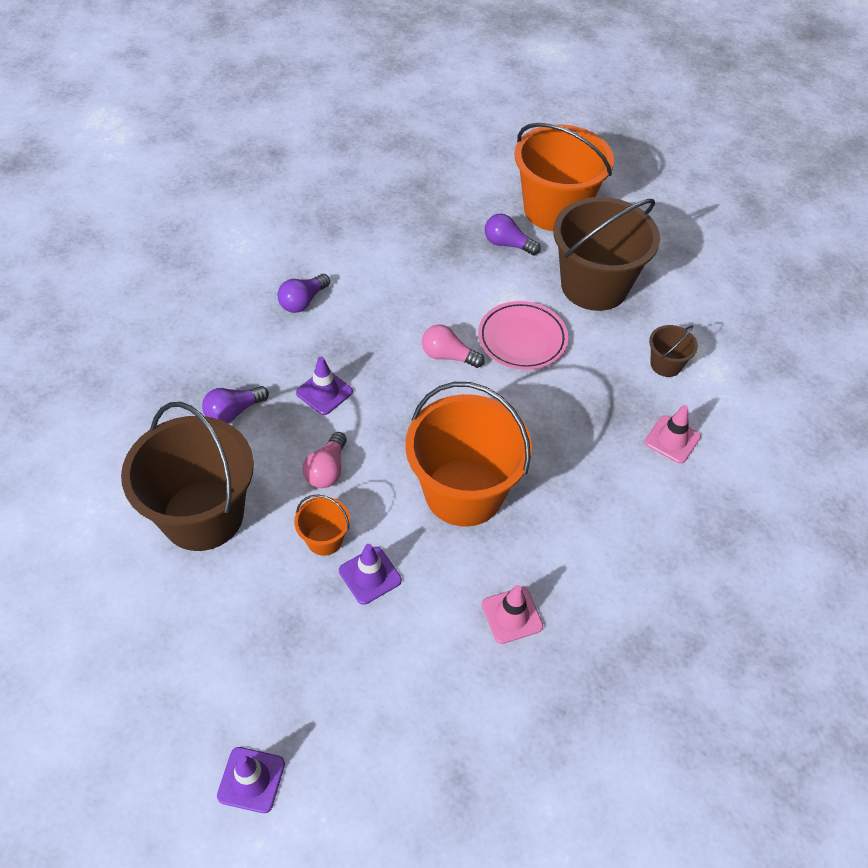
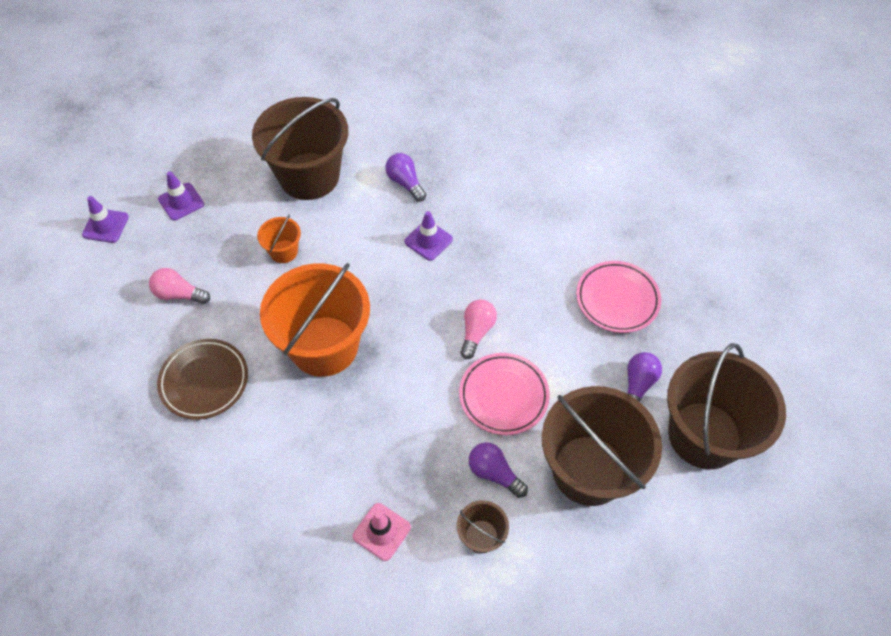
camera: 90 degrees right, 5 degrees up
purple light bulb [278,274,330,313] -> purple light bulb moved to [469,442,528,498]
pink light bulb [303,432,347,488] -> pink light bulb moved to [149,268,210,304]
purple traffic cone [339,544,402,605] -> purple traffic cone moved to [158,171,204,221]
pink traffic cone [482,585,543,644] -> brown plate [157,339,248,420]
orange bucket [515,123,614,231] -> brown bucket [667,343,786,469]
none -> pink plate [576,261,661,333]

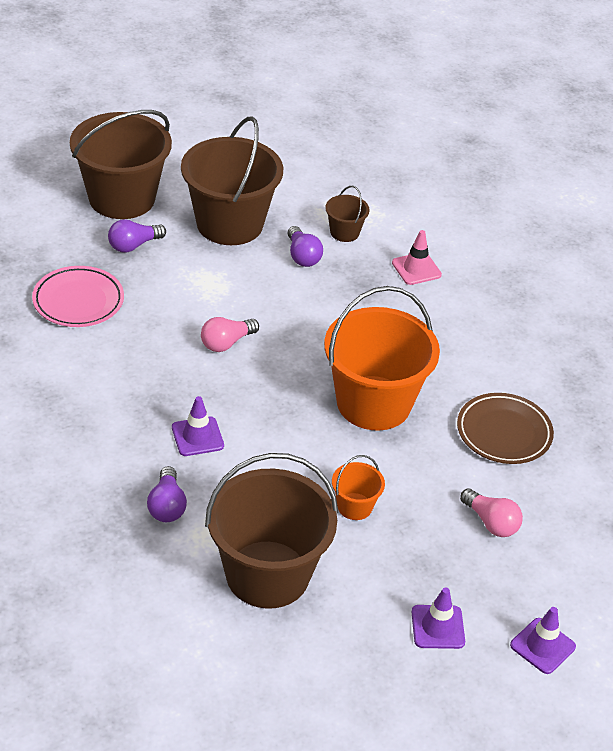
camera: 150 degrees left, 15 degrees down
pink plate [459,353,550,435] -> none

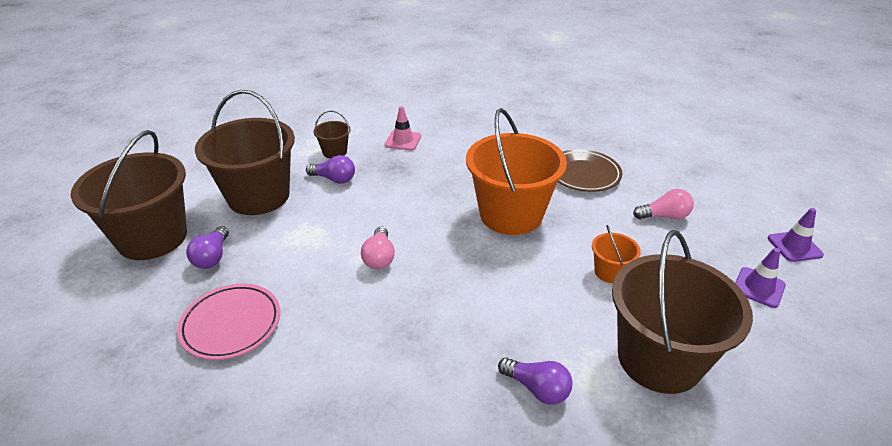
camera: 50 degrees left, 5 degrees down
purple traffic cone [172,396,224,456] -> none

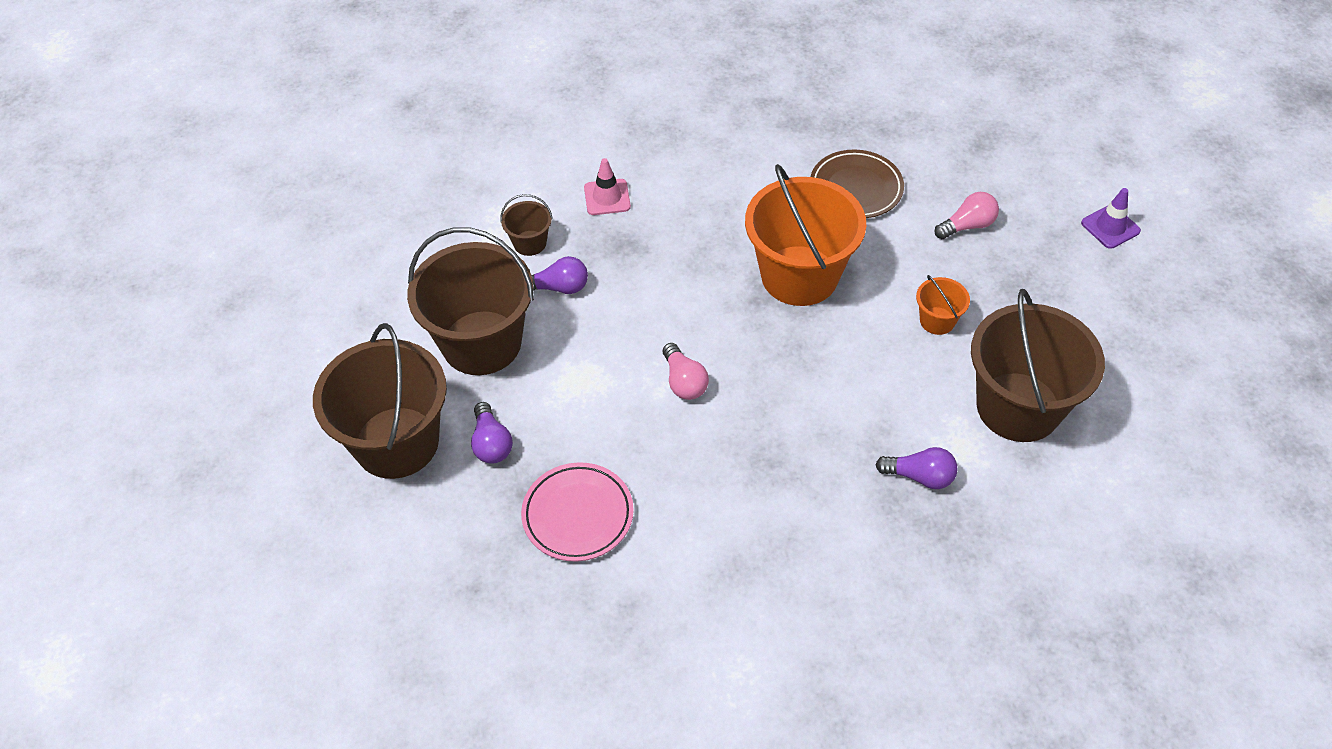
camera: 20 degrees left, 15 degrees up
purple traffic cone [735,248,786,308] -> none

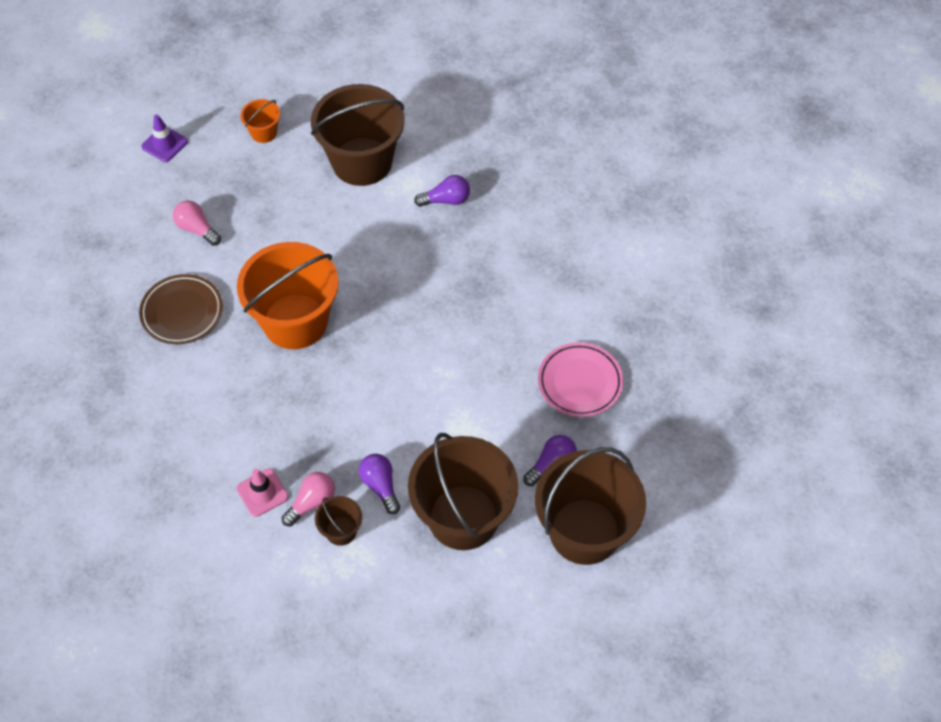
camera: 115 degrees left, 5 degrees up
pink light bulb [663,343,709,400] -> pink light bulb moved to [282,472,335,527]
purple light bulb [875,447,957,489] -> purple light bulb turned 90 degrees clockwise [414,175,470,207]
orange bucket [916,275,970,335] -> orange bucket moved to [240,99,280,143]

